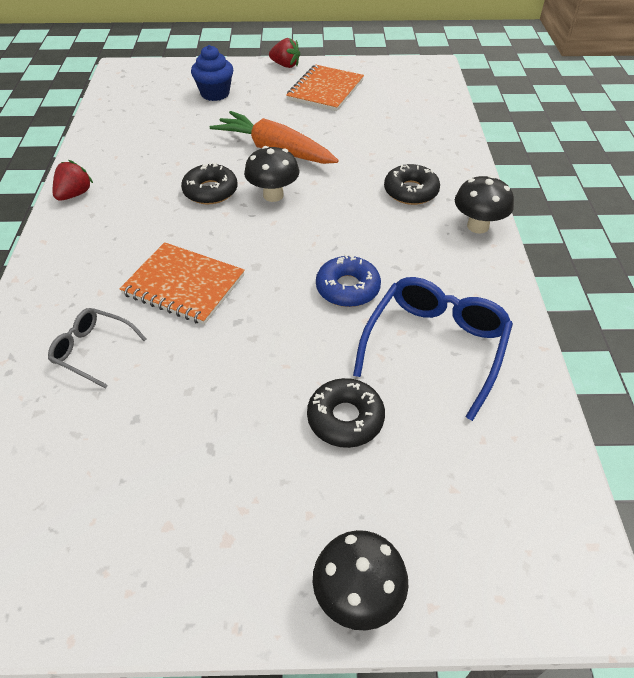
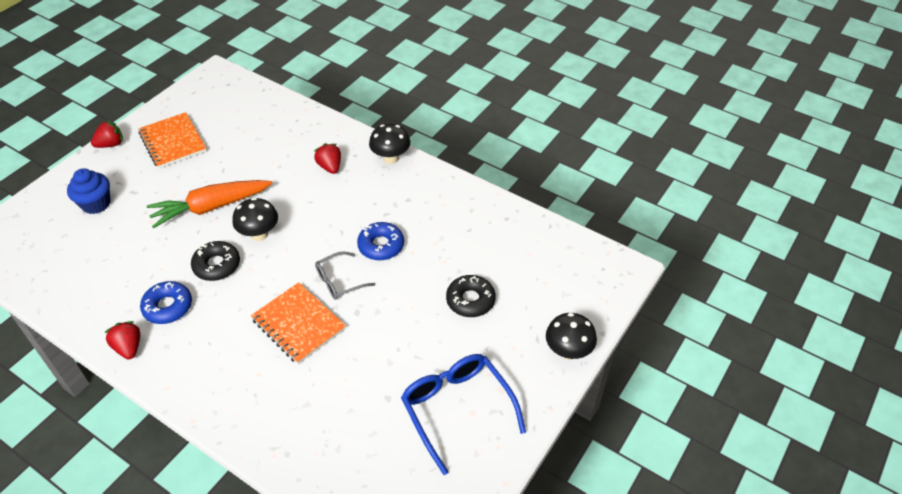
camera: 55 degrees left, 0 degrees up
grey glasses [48,308,146,389] -> grey glasses moved to [315,252,375,300]
orange notebook [119,242,245,325] -> orange notebook turned 75 degrees clockwise [251,282,346,364]
blue glasses [353,277,513,421] -> blue glasses moved to [401,354,526,475]
black donut [384,164,440,205] -> red strawberry [314,143,341,174]
none -> blue donut [140,281,192,324]

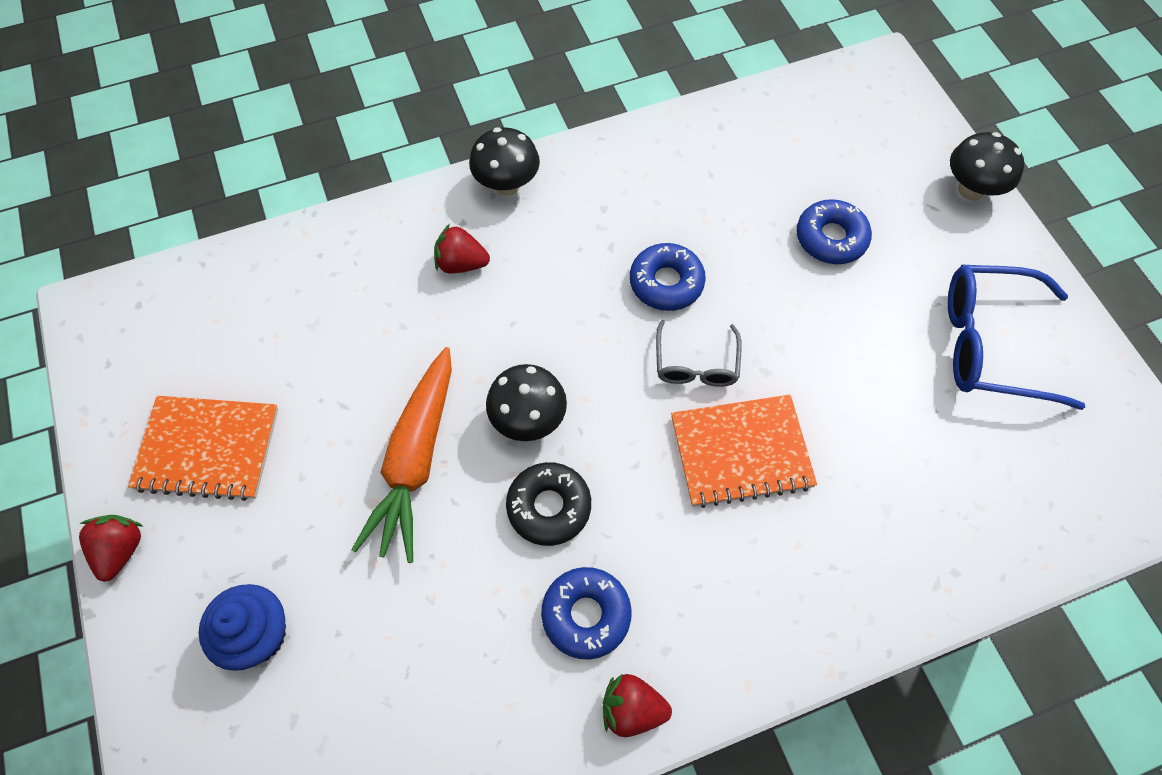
camera: 55 degrees left, 15 degrees up
black donut [446,275,496,317] -> blue donut [796,199,872,264]

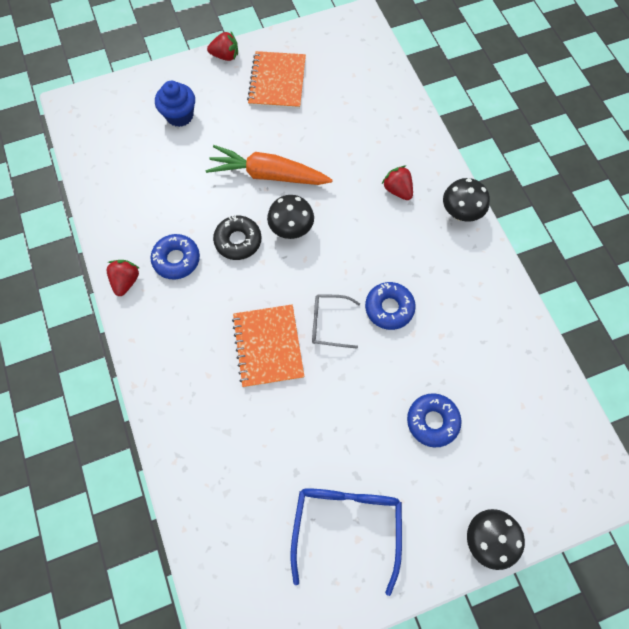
camera: 90 degrees right, 5 degrees up
red strawberry [434,224,490,274] -> red strawberry turned 45 degrees counterclockwise [382,166,413,200]

